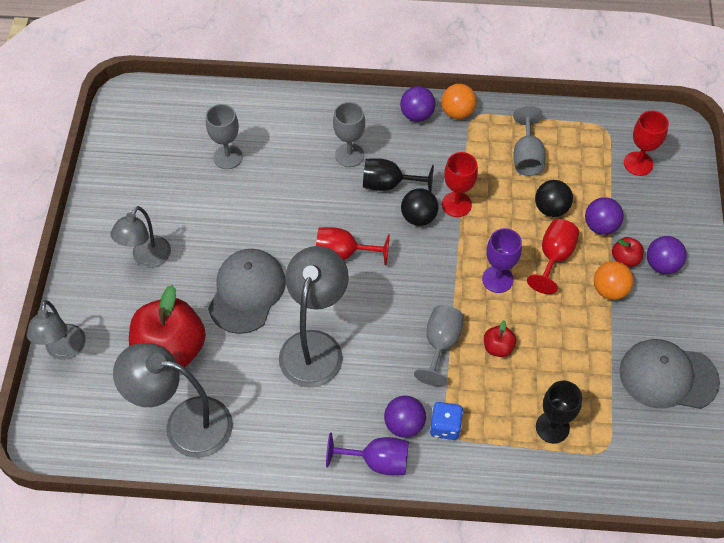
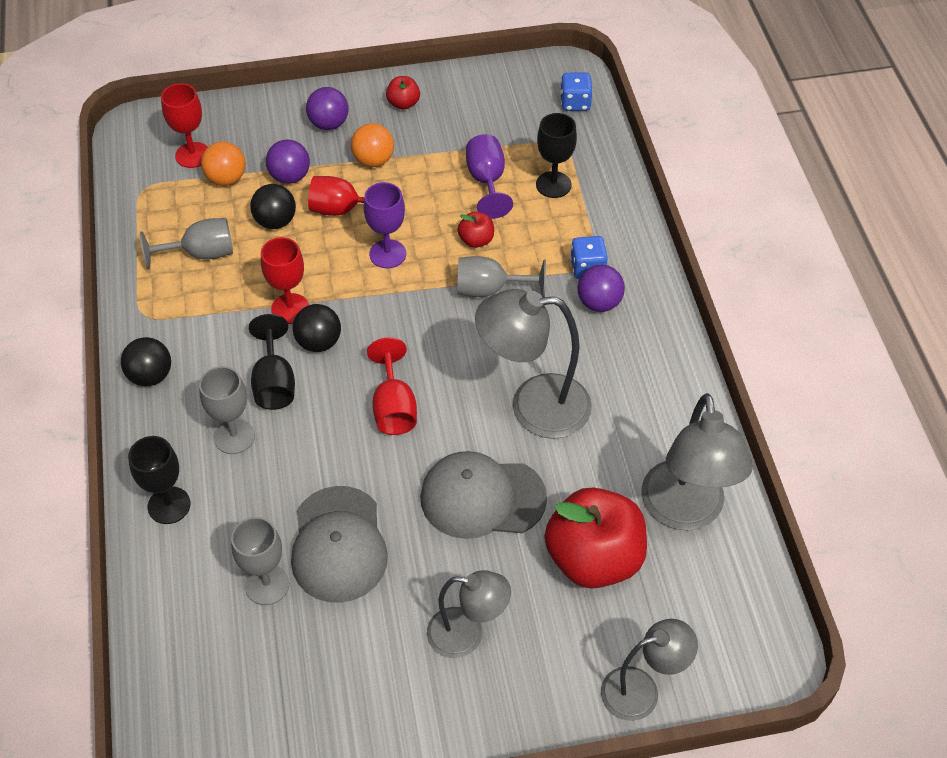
camera: 105 degrees left, 5 degrees down
purple goblet [326,432,409,475] -> purple goblet moved to [466,134,513,219]
purple ball [400,86,435,122] -> black ball [121,337,171,386]
orange ball [441,84,477,119] -> orange ball moved to [201,142,246,186]
red apple [612,237,643,267] -> red apple moved to [386,76,420,110]
grey cap [619,339,720,409] -> grey cap moved to [291,486,388,603]
none -> black goblet [128,436,191,524]
none -> blue dice [560,72,593,111]

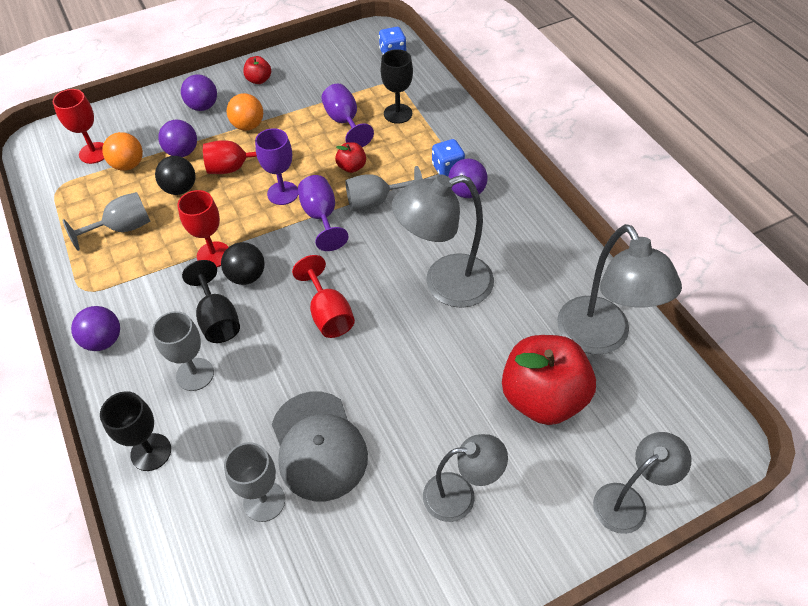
camera: 15 degrees left, 0 degrees up
black ball [121,337,171,386] -> purple ball [71,306,120,351]
grey cap [420,451,547,539] -> none
none -> purple goblet [298,175,349,251]

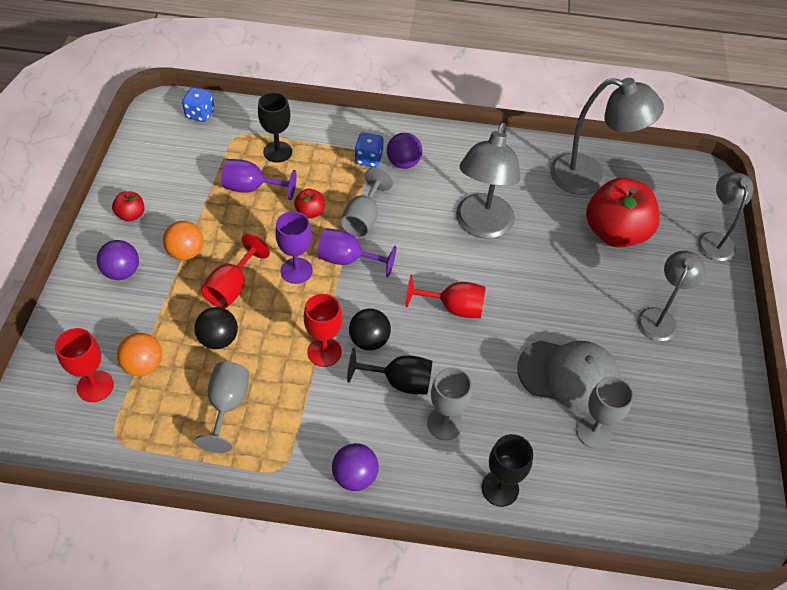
camera: 60 degrees left, 0 degrees up
purple ball [158,119,197,157] -> none

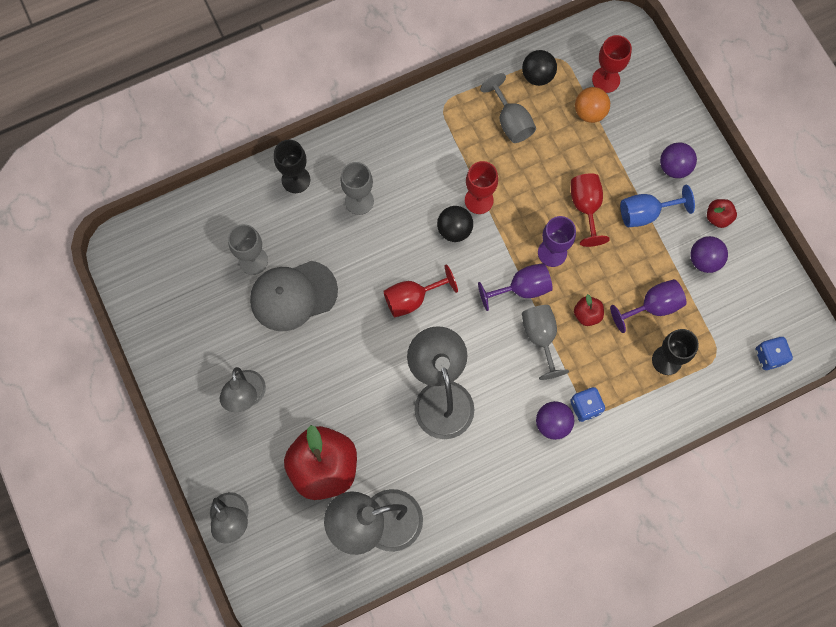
camera: 150 degrees right, 20 degrees up
orange ball [163,221,203,260] -> blue goblet [620,185,695,227]
black ball [194,307,238,349] -> black ball moved to [522,50,557,86]
purple ball [332,443,379,491] -> purple ball moved to [690,236,728,273]
black goblet [347,348,433,395] -> none

